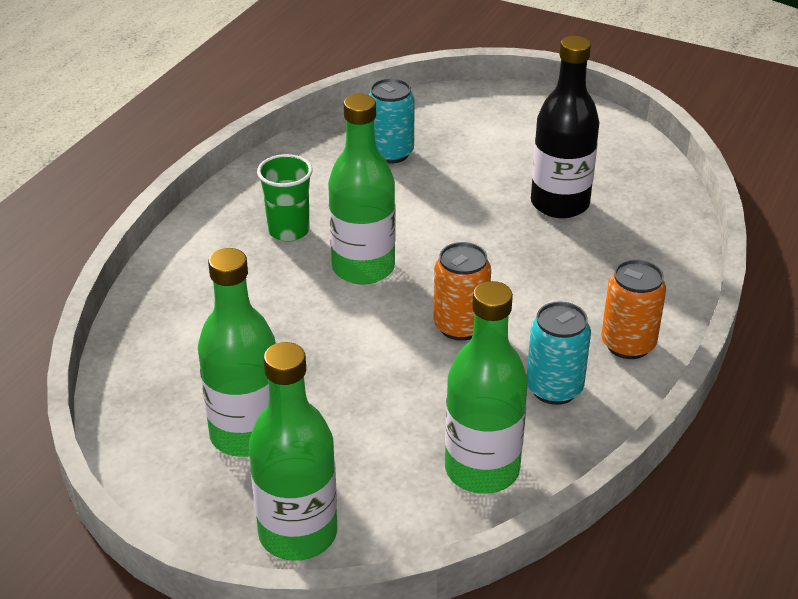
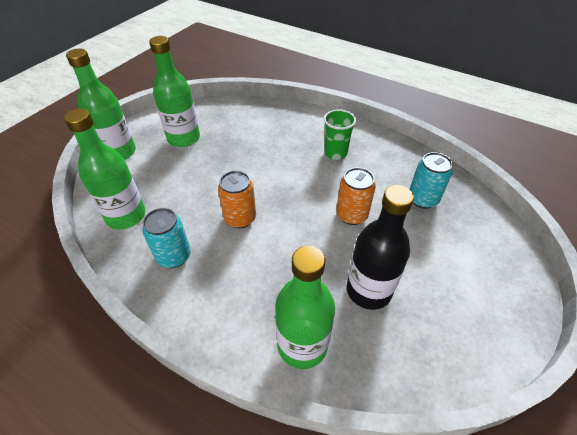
camera: 95 degrees right, 10 degrees up
green bottle [328,94,395,285] -> green bottle moved to [275,246,335,369]
orange can [601,259,666,359] -> orange can moved to [336,167,376,225]

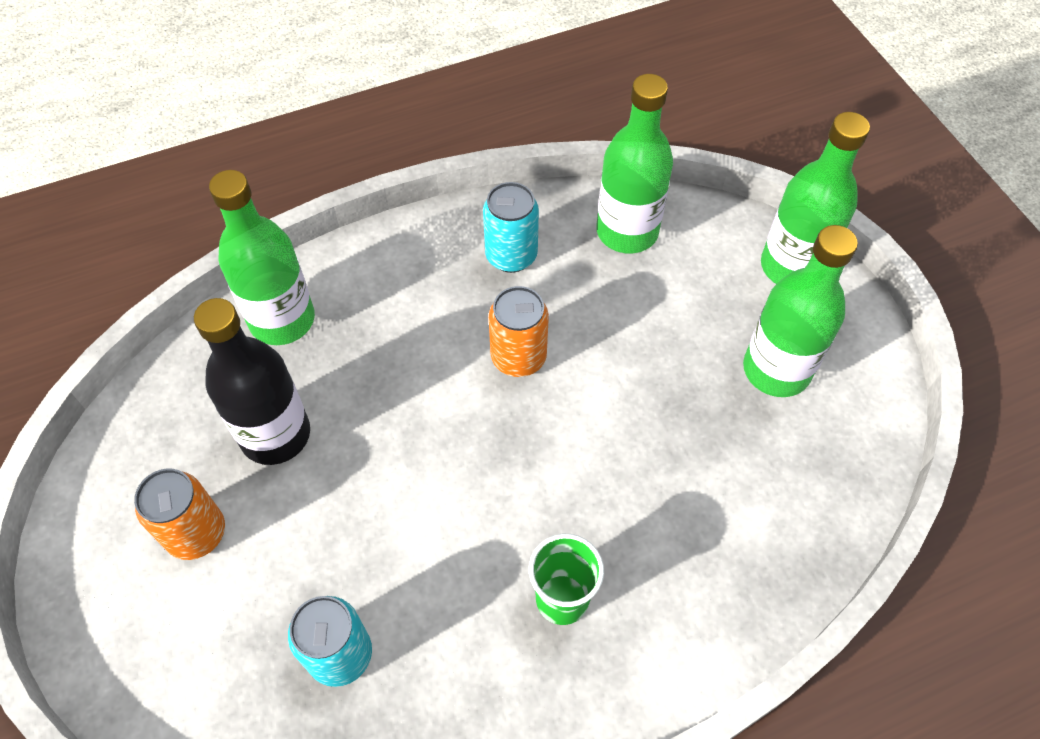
camera: 125 degrees right, 10 degrees up
orange can [336,167,376,225] -> orange can moved to [134,469,225,560]

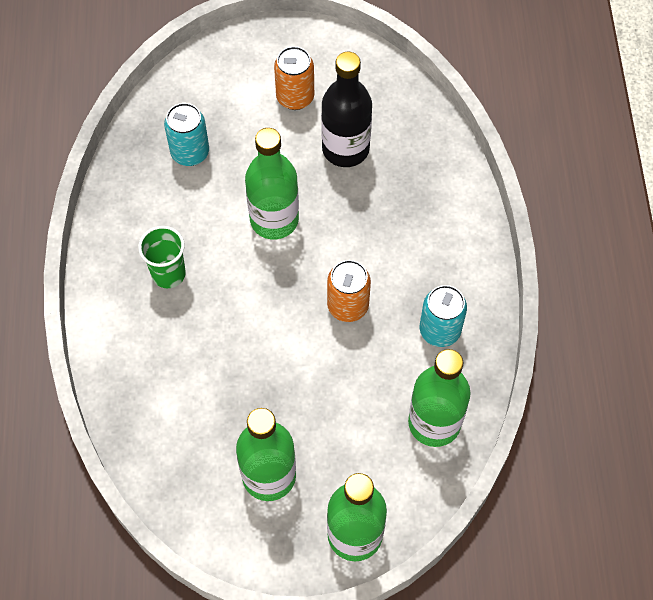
camera: 110 degrees right, 5 degrees up
green bottle [209,170,315,345] -> green bottle moved to [245,128,299,239]

